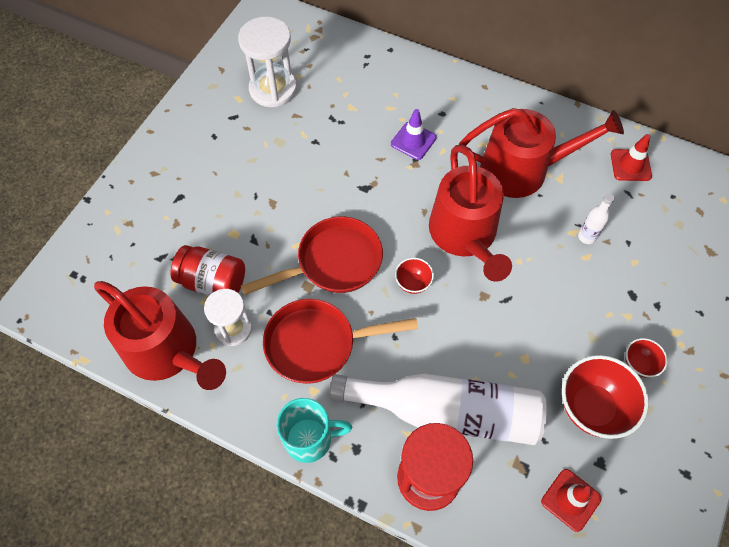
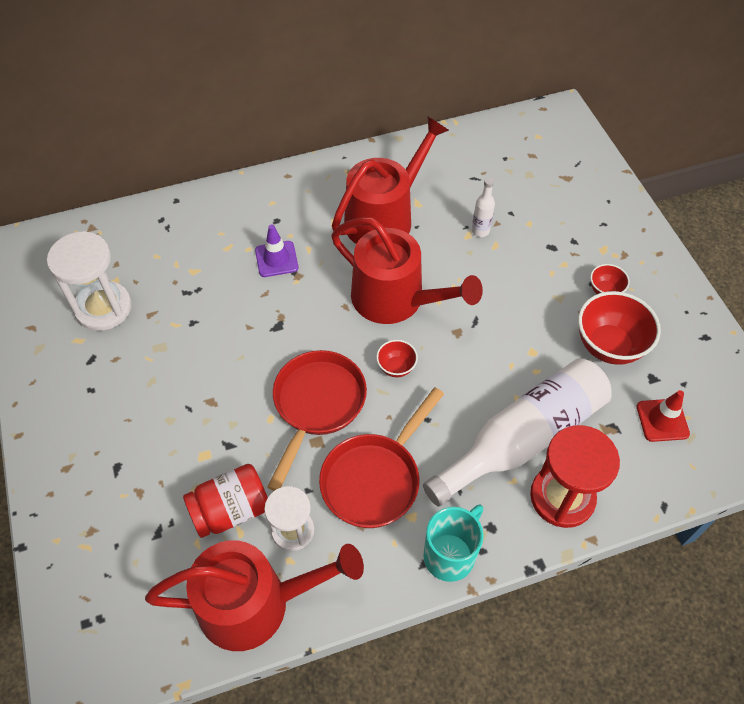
camera: 45 degrees left, 5 degrees down
red traffic cone [611,134,652,181] -> none

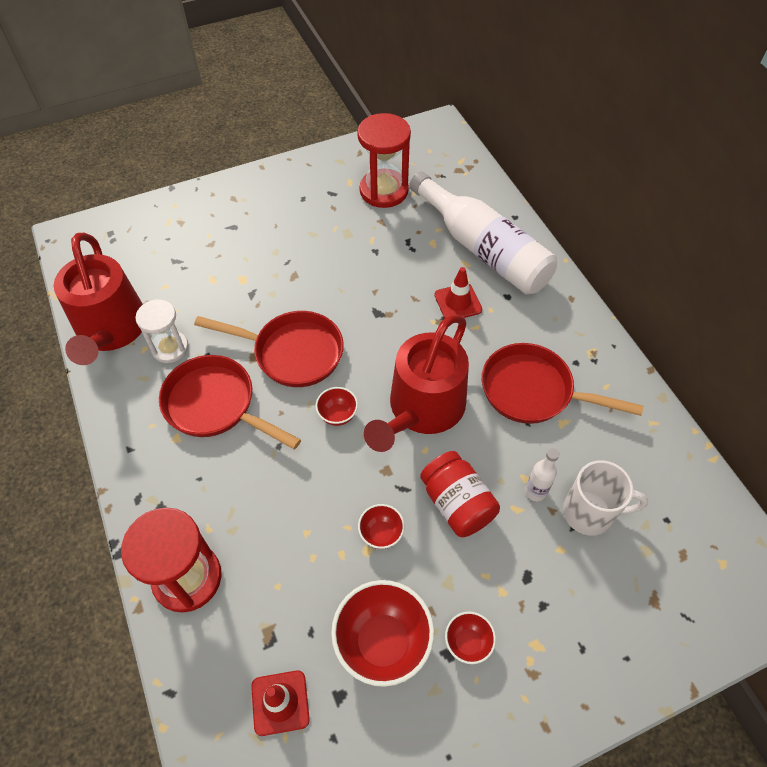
camera: 85 degrees right, 0 degrees up
white hourglass [47,231,132,331] -> red hourglass [357,113,411,208]
red jar [183,464,268,538] -> red jar moved to [420,451,500,537]
purple traffic cone [255,224,299,277] -> red traffic cone [434,267,482,318]
red watering can [332,116,449,244] -> red pan [482,343,643,424]
white bottle [423,358,612,507] -> white bottle moved to [409,171,557,295]
turquoise mug [423,505,484,582] -> none
none -> red bowl [358,504,405,549]
none -> white mug [563,460,648,536]

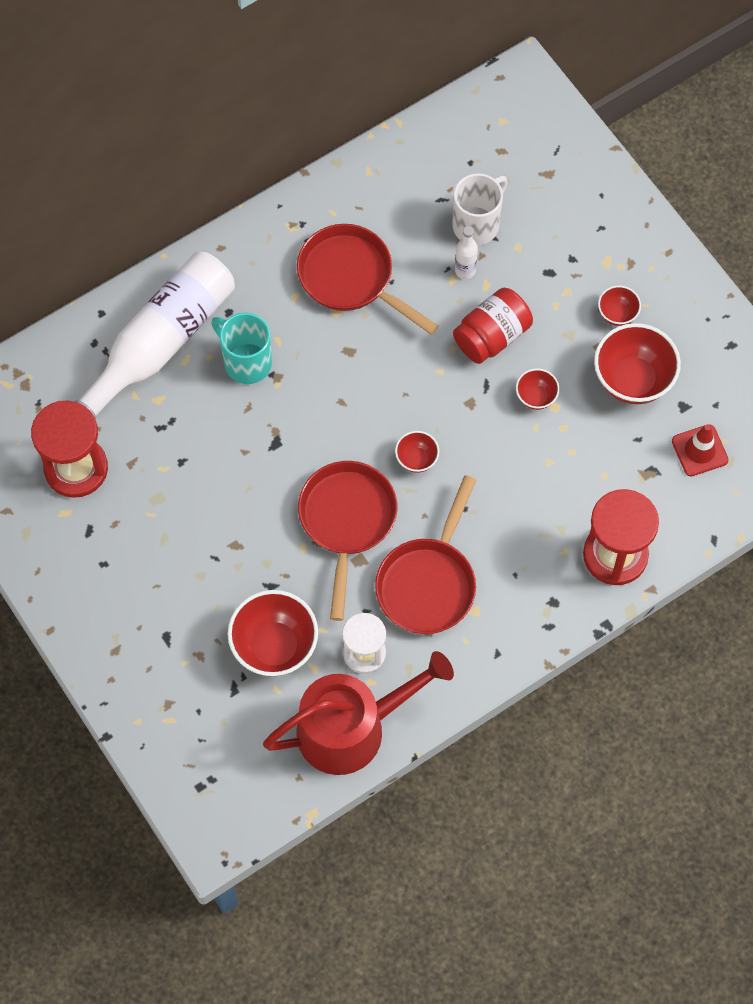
camera: 100 degrees left, 10 degrees up
red watering can [364,314,469,452] -> none
red traffic cone [434,267,482,318] -> turquoise mug [211,312,272,384]
red pan [482,343,643,424] -> red pan turned 120 degrees clockwise [297,224,438,335]
white mug [563,460,648,536] -> white mug turned 45 degrees clockwise [452,173,508,246]
none -> red bowl [228,590,318,676]

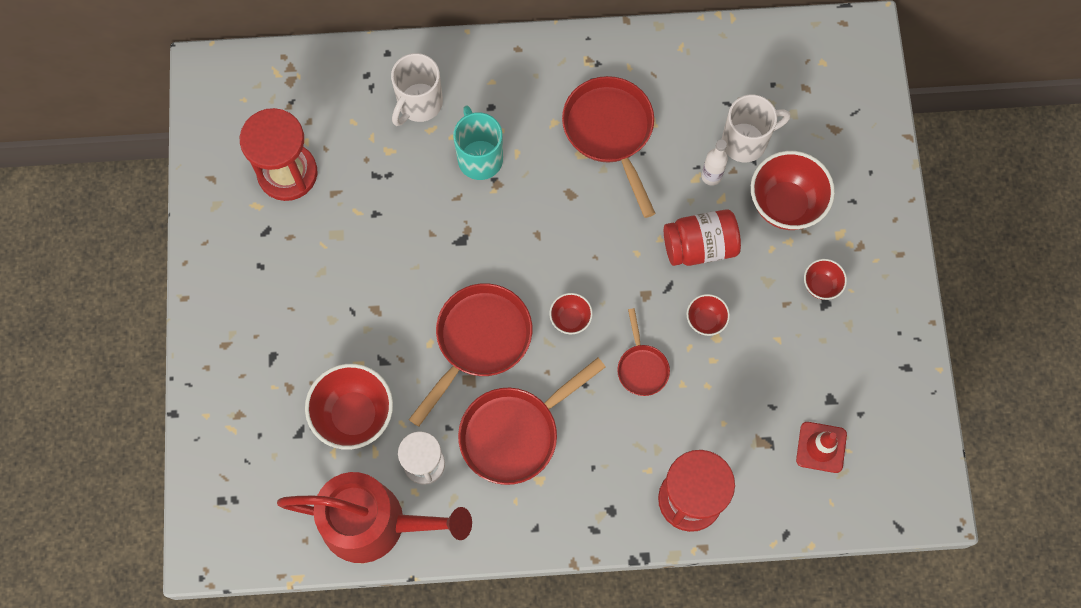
camera: 30 degrees right, 5 degrees up
white bottle [75,252,235,419] -> white mug [391,53,443,126]
red bowl [594,323,681,404] -> red bowl moved to [751,151,835,230]
none -> red pan [617,308,670,396]

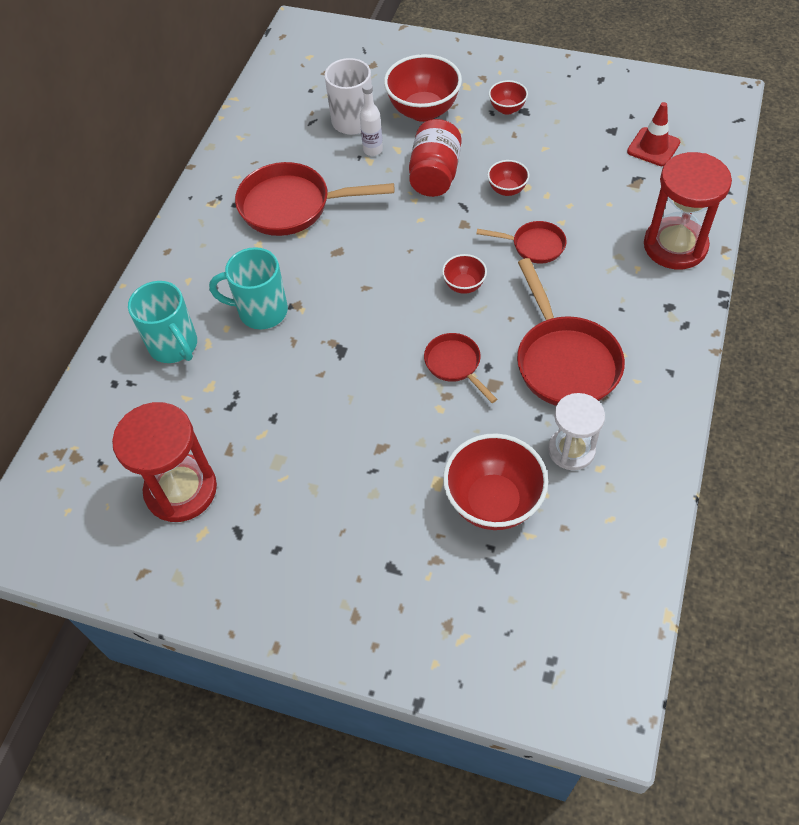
camera: 65 degrees left, 15 degrees down
red watering can [277,472,472,563] -> none
white mug [391,53,443,126] -> turquoise mug [128,281,197,363]
red pan [409,283,532,427] -> red pan [424,333,497,403], size x0.54

